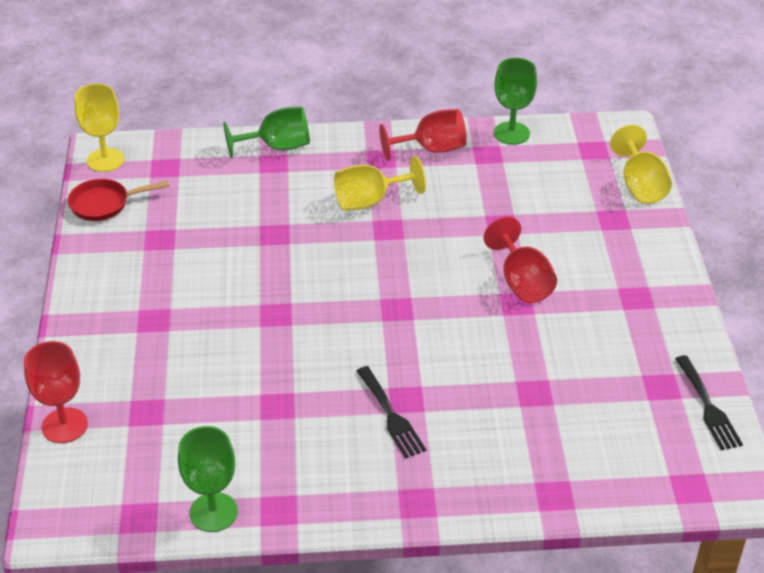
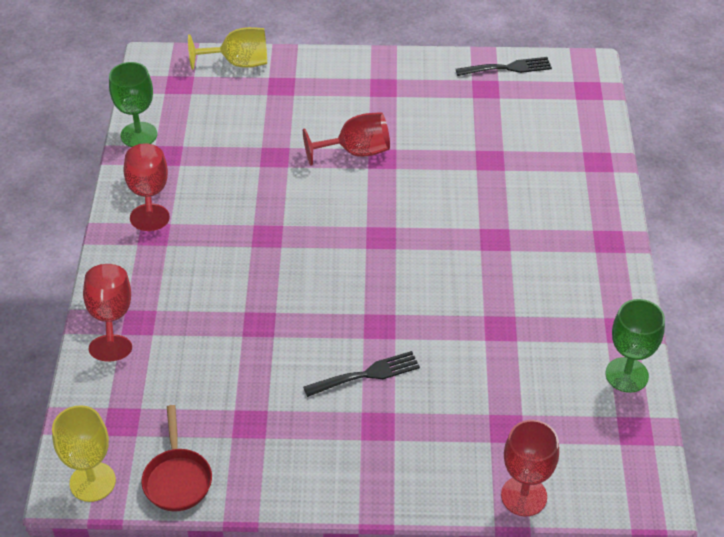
camera: 85 degrees left, 5 degrees up
green goblet [223,107,310,158] -> red goblet [83,264,132,361]
yellow goblet [334,156,426,211] -> none
black fork [357,366,426,459] -> black fork moved to [303,351,420,397]

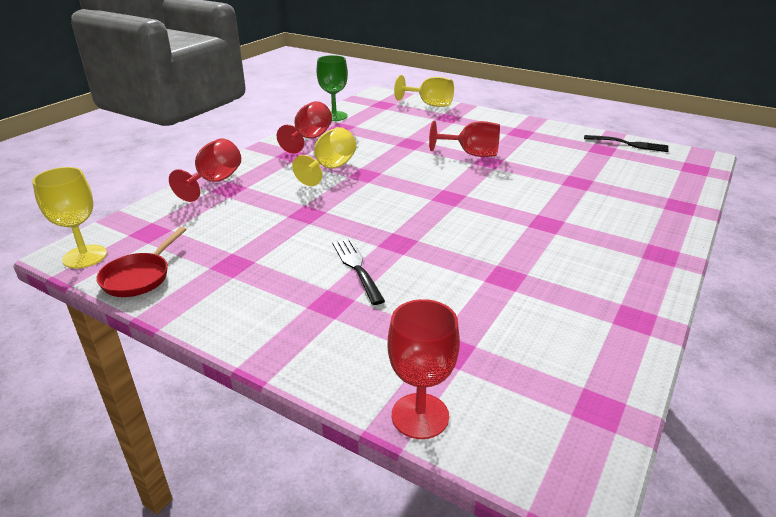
camera: 30 degrees right, 15 degrees down
black fork [303,351,420,397] -> black fork turned 120 degrees counterclockwise [332,239,385,305]
green goblet [605,299,665,393] -> none
none -> yellow goblet [292,127,356,186]

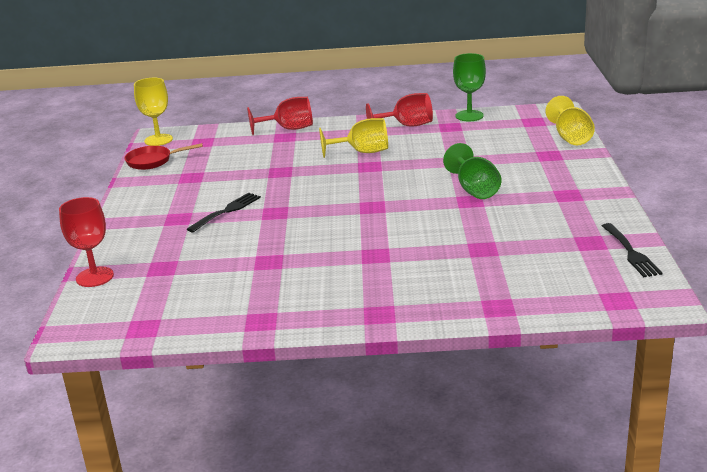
camera: 60 degrees right, 5 degrees down
red goblet [429,121,500,157] -> green goblet [443,143,501,199]

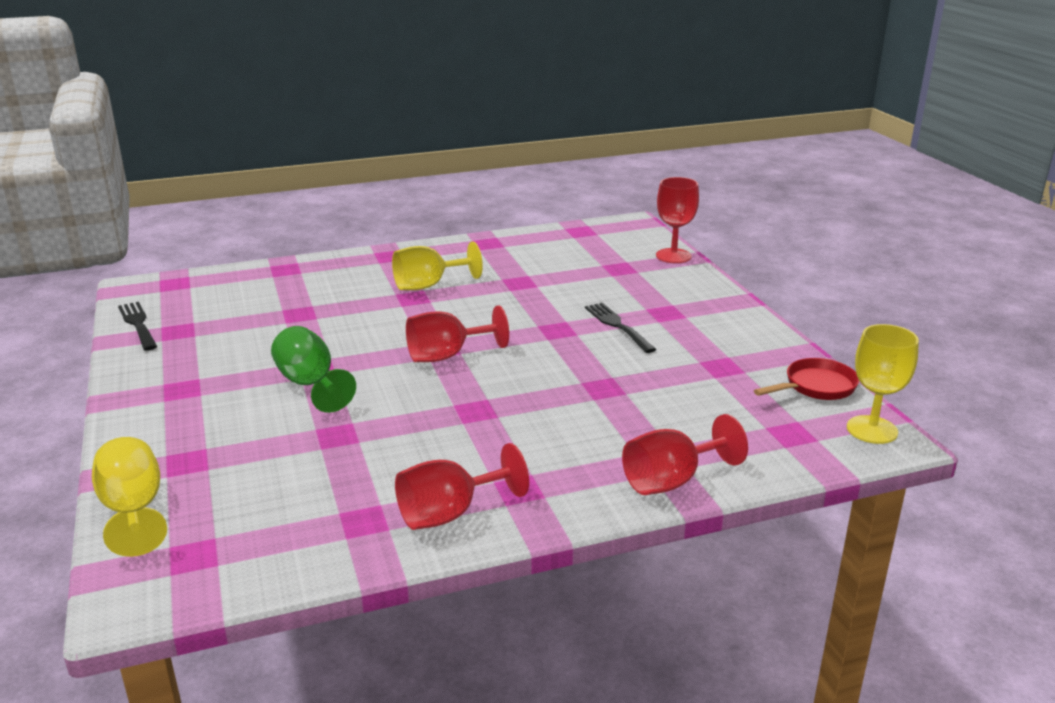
camera: 160 degrees right, 0 degrees up
black fork [187,193,261,232] -> black fork turned 135 degrees clockwise [585,303,656,353]
yellow goblet [319,118,388,158] -> yellow goblet moved to [392,241,483,290]
green goblet [453,53,486,121] -> none
none -> red goblet [406,306,509,362]

